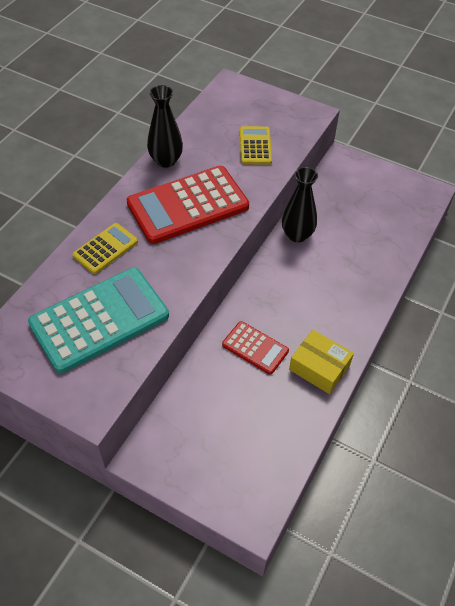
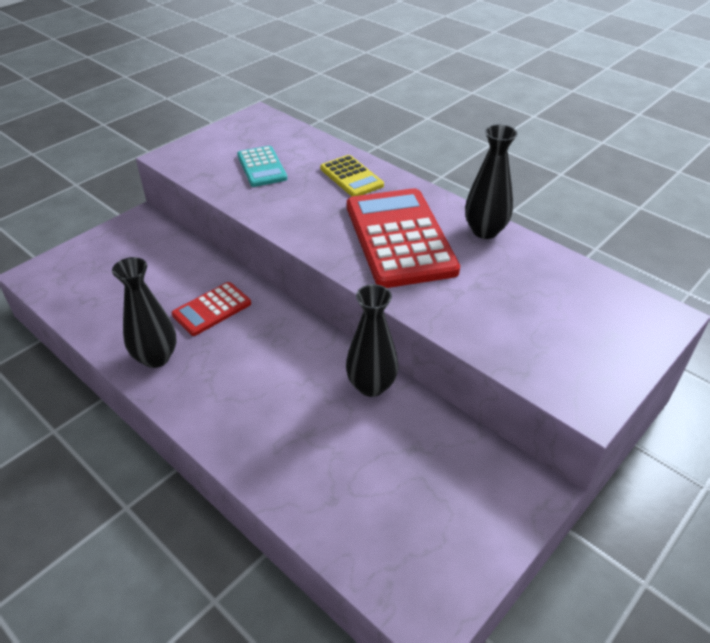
camera: 105 degrees right, 10 degrees down
turquoise calculator [28,268,169,374] -> turquoise calculator [237,146,287,187], size x0.51
yellow calculator [240,126,272,164] -> none
yellow box [289,330,354,394] -> black vase [112,257,176,368]

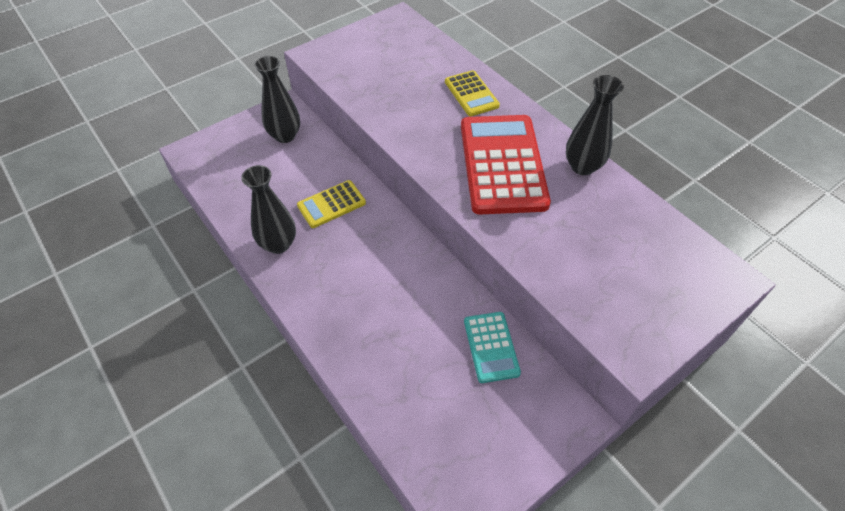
camera: 10 degrees right, 10 degrees up
red calculator [172,282,251,336] -> yellow calculator [297,180,366,228]
turquoise calculator [237,146,287,187] -> turquoise calculator moved to [464,312,521,383]
black vase [346,284,398,397] -> black vase moved to [254,56,300,143]

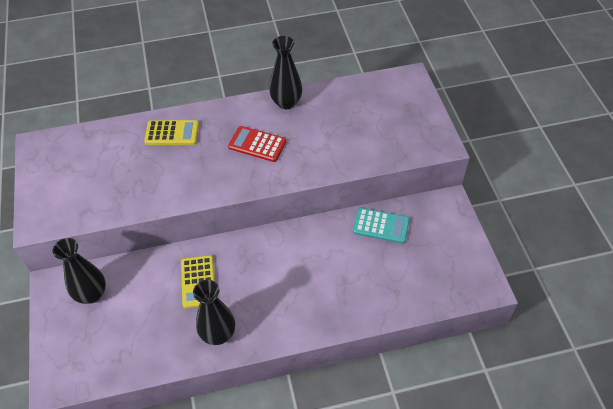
camera: 65 degrees left, 0 degrees up
red calculator [461,115,551,214] -> red calculator [228,126,286,162], size x0.51

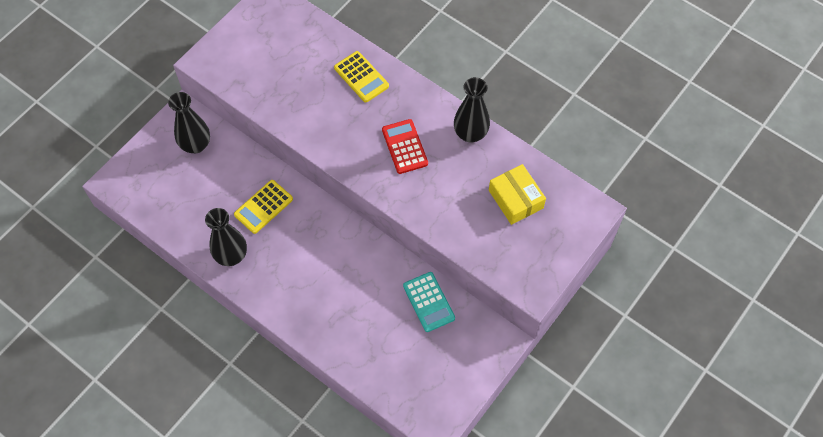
camera: 50 degrees right, 10 degrees up
none -> yellow box [489,164,546,225]

